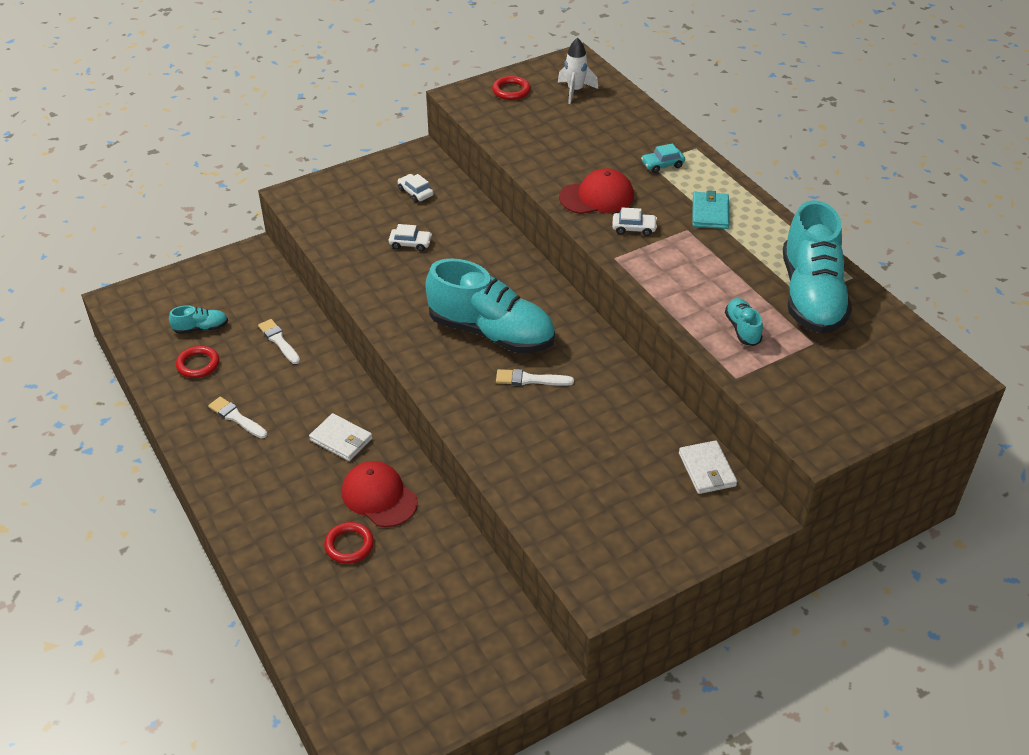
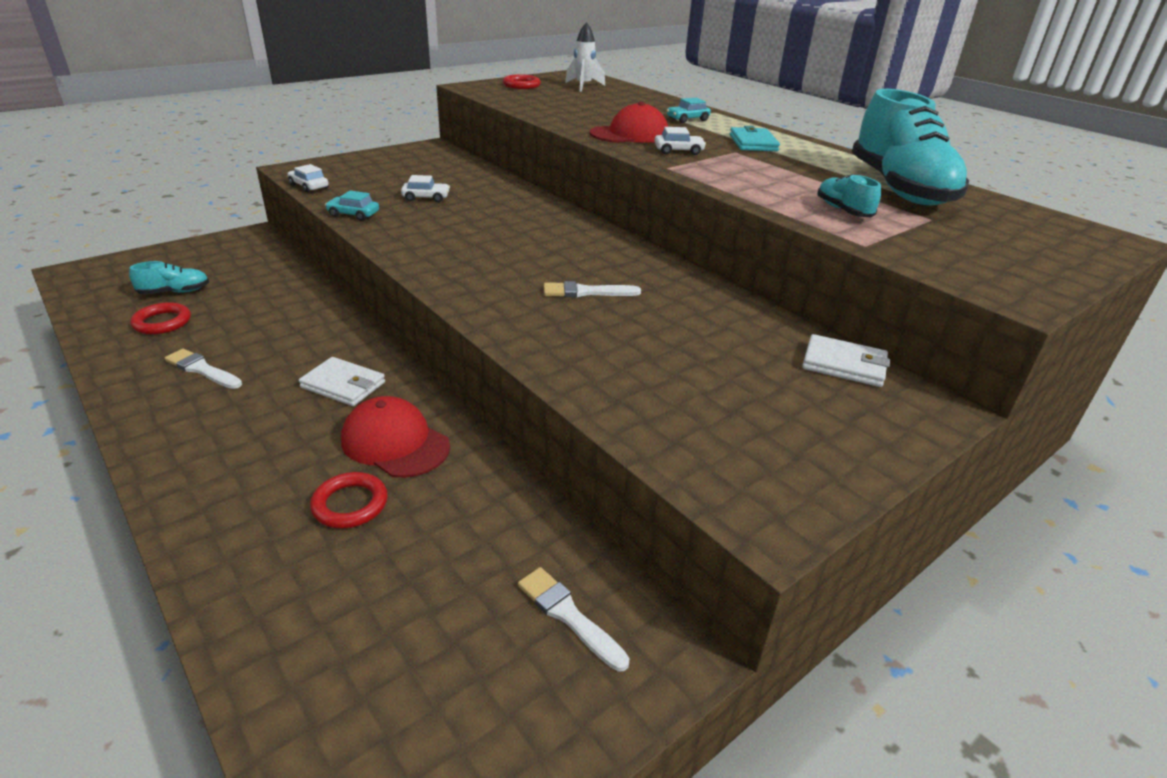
camera: 10 degrees left, 10 degrees down
white brush [258,319,300,364] -> white brush moved to [518,567,630,671]
white car [398,174,434,203] -> white car moved to [287,164,329,193]
turquoise shoe [425,258,555,353] -> none
white wallet [679,440,737,494] -> white wallet turned 45 degrees counterclockwise [802,334,890,387]
none -> turquoise car [325,191,379,221]

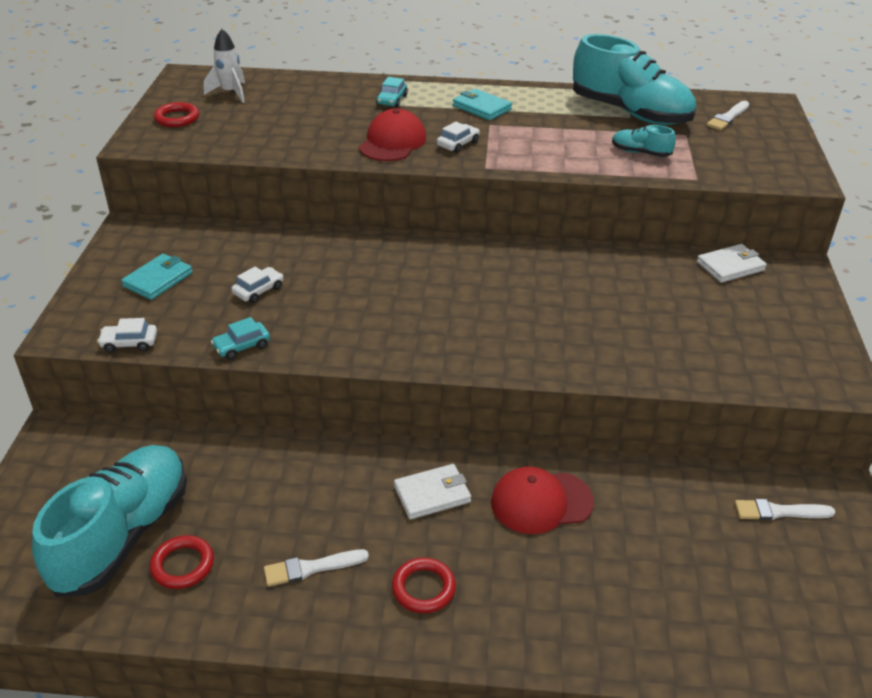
camera: 45 degrees left, 5 degrees up
turquoise shoe [129,261,209,295] -> turquoise shoe [32,445,187,597], size x2.32
red ring [310,472,387,528] -> red ring moved to [392,557,456,613]
white brush [544,281,641,297] -> white brush moved to [706,101,750,130]
none -> turquoise wallet [121,254,193,300]

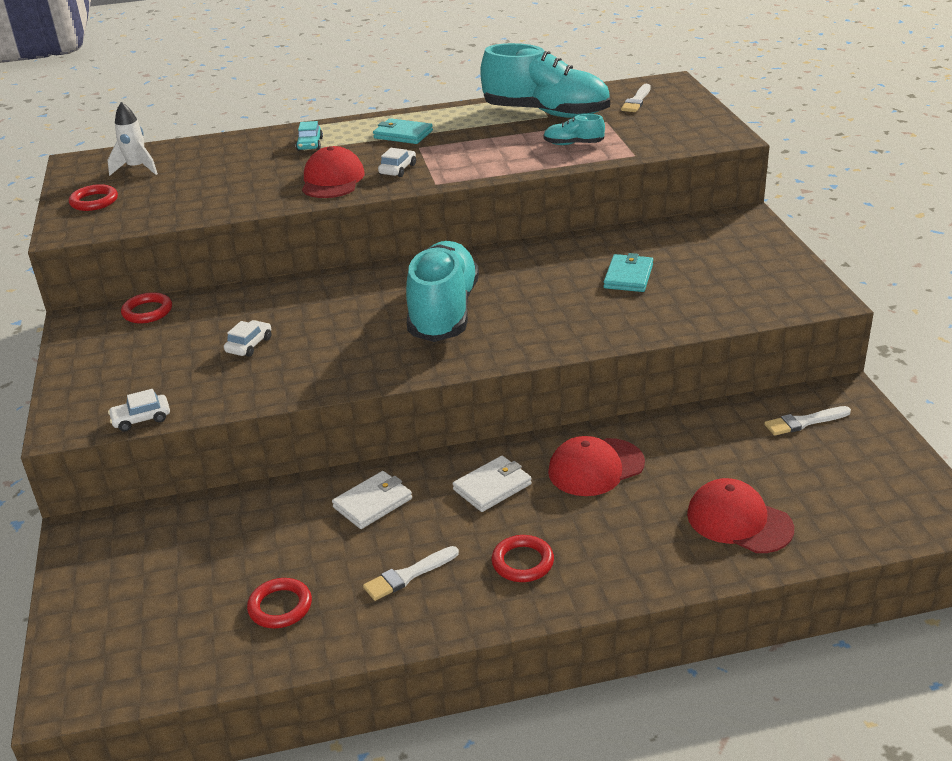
camera: 15 degrees left, 5 degrees down
turquoise shoe [32,445,187,597] -> turquoise shoe moved to [406,241,479,342]
turquoise wallet [121,254,193,300] -> turquoise wallet moved to [604,253,653,292]
turquoise car [211,317,270,360] -> none
white wallet [697,244,767,283] -> white wallet moved to [332,471,412,529]
none -> red ring [121,292,172,323]
none -> red cap [687,478,794,553]

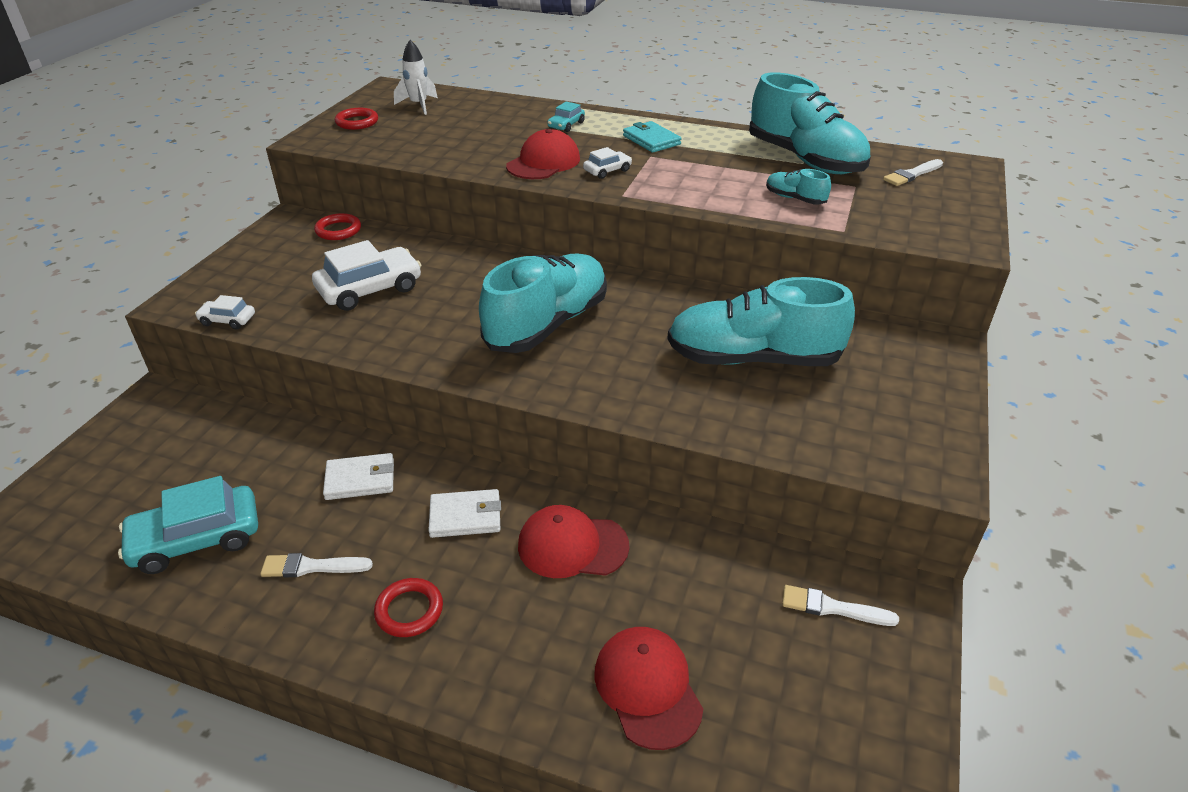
camera: 30 degrees right, 5 degrees up
white car [224,320,271,357] -> white car [312,240,421,311], size x1.99
red ring [247,578,312,628] -> turquoise car [118,476,258,574]
turquoise wallet [604,253,653,292] -> turquoise shoe [667,277,855,366]

